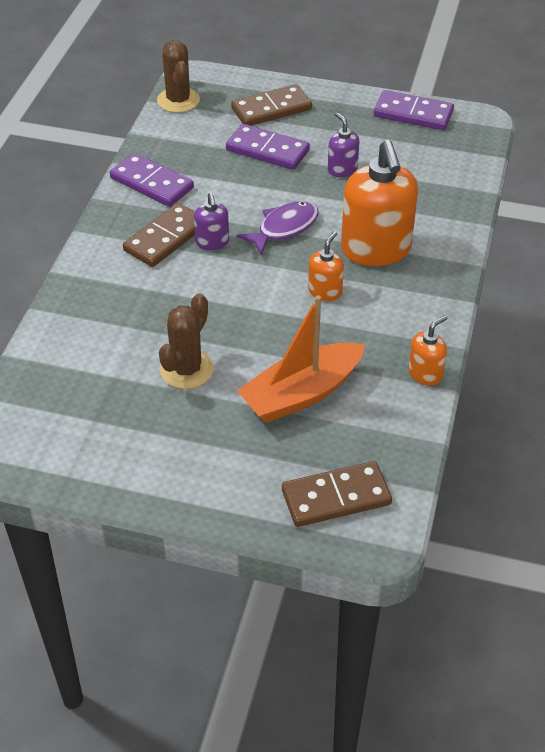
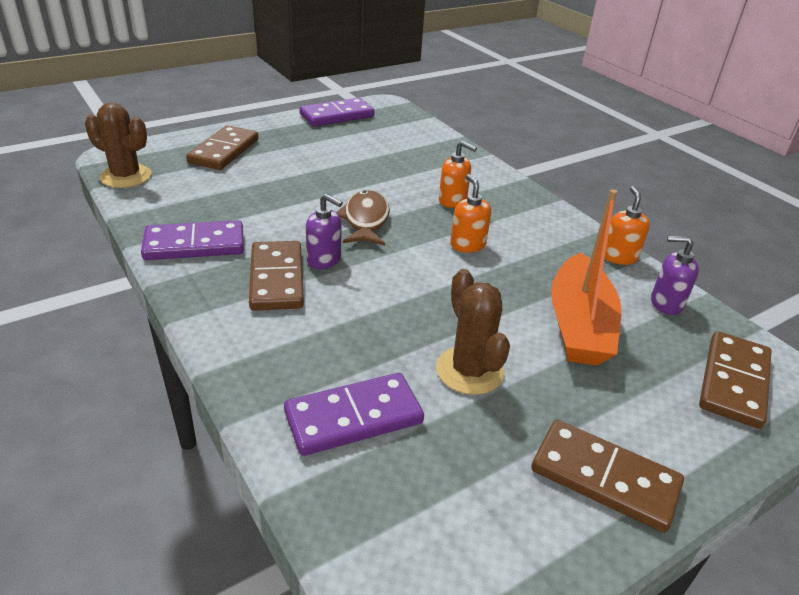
camera: 50 degrees left, 10 degrees down
purple domino [226,124,310,170] -> purple domino moved to [284,373,424,456]
purple fish [237,201,319,255] -> brown fish [336,190,390,246]
purple soap dispenser [328,112,360,177] -> purple soap dispenser moved to [651,236,699,315]
orange soap dispenser [341,140,418,266] -> orange soap dispenser [439,141,477,208], size x0.48
none -> brown domino [531,420,684,533]

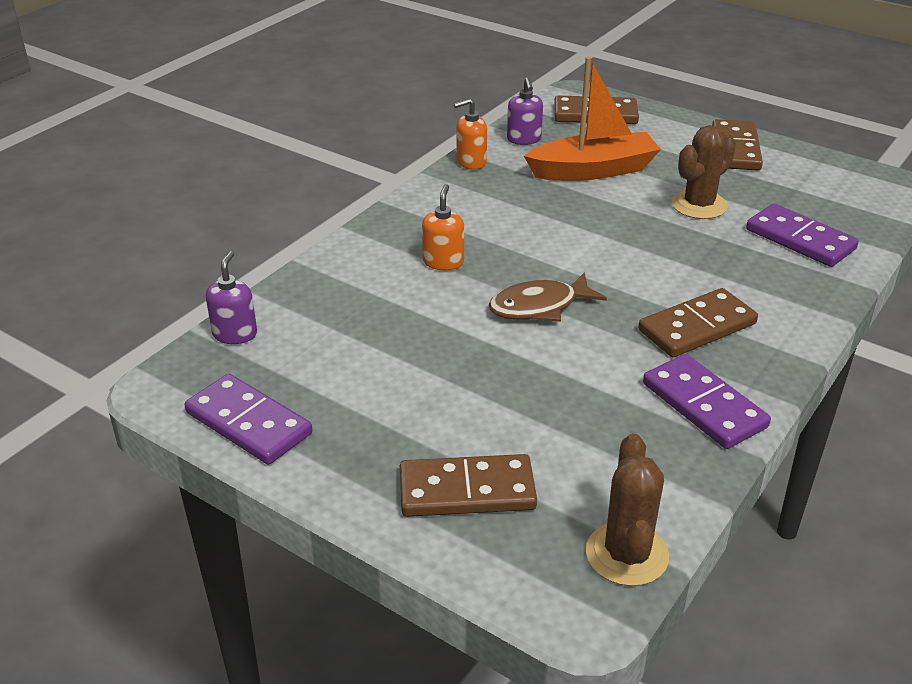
camera: 110 degrees left, 0 degrees up
purple soap dispenser [306,194,343,269] -> purple soap dispenser moved to [206,251,257,344]
orange soap dispenser [450,174,491,253] -> none

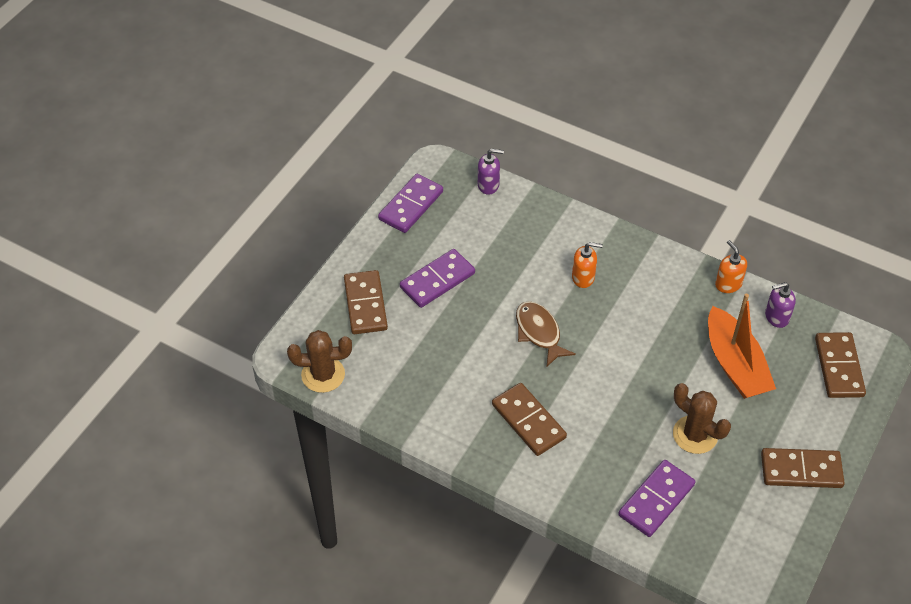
camera: 85 degrees right, 15 degrees up
purple domino [643,354,771,449] -> purple domino moved to [400,249,475,308]

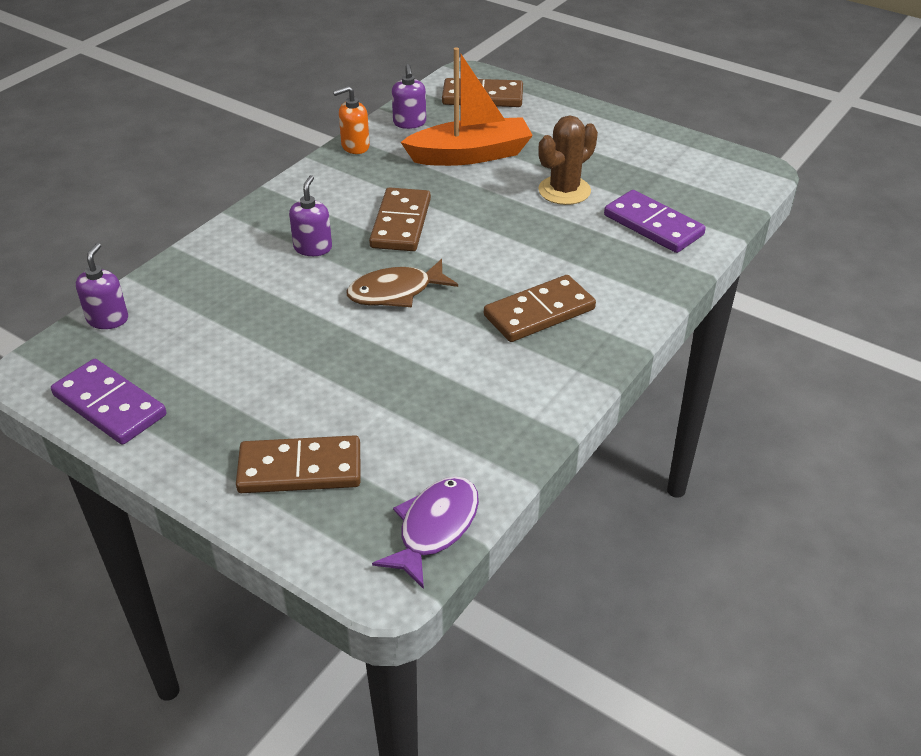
camera: 85 degrees left, 10 degrees down
brown cactus [287,330,352,393] -> purple fish [372,476,479,589]
purple domino [400,249,475,308] -> none
orange soap dispenser [572,242,603,288] -> purple soap dispenser [289,175,332,256]
brown domino [761,448,845,488] -> brown domino moved to [369,187,431,251]

